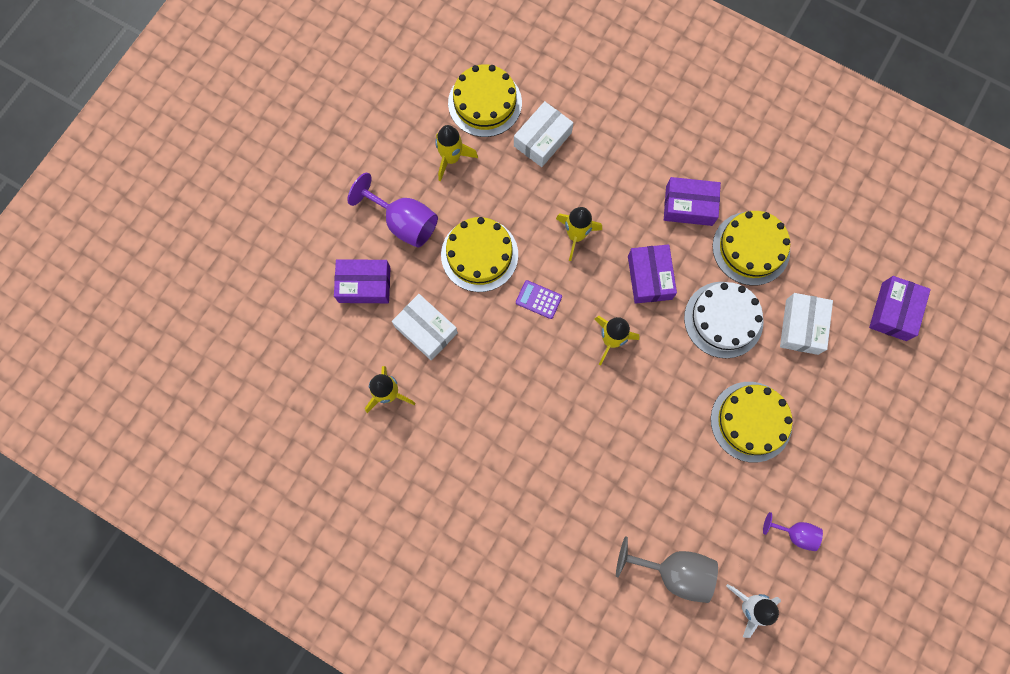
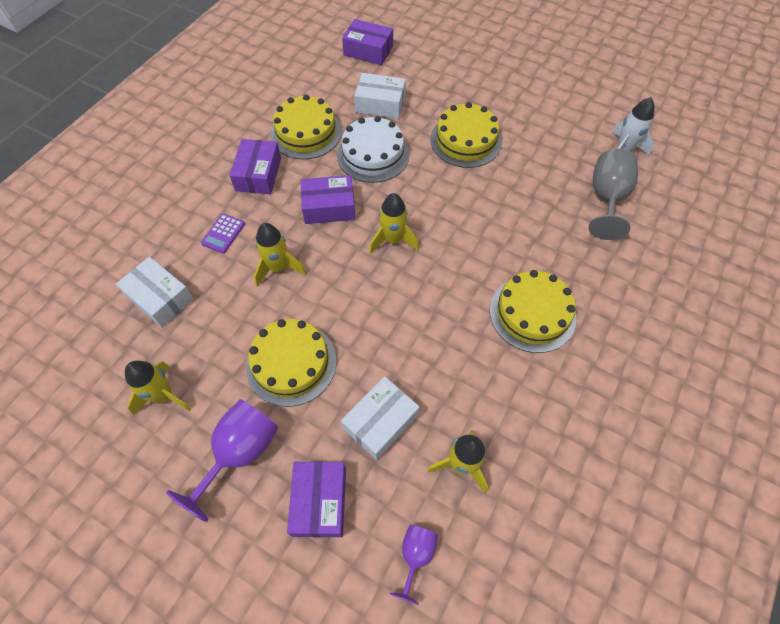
camera: 90 degrees left, 15 degrees down
yellow cake [448,64,522,137] -> yellow cake moved to [490,270,577,353]
purple calculator [516,280,562,319] -> purple calculator moved to [201,213,245,253]
purple goblet [763,512,823,551] -> purple goblet moved to [390,524,438,605]

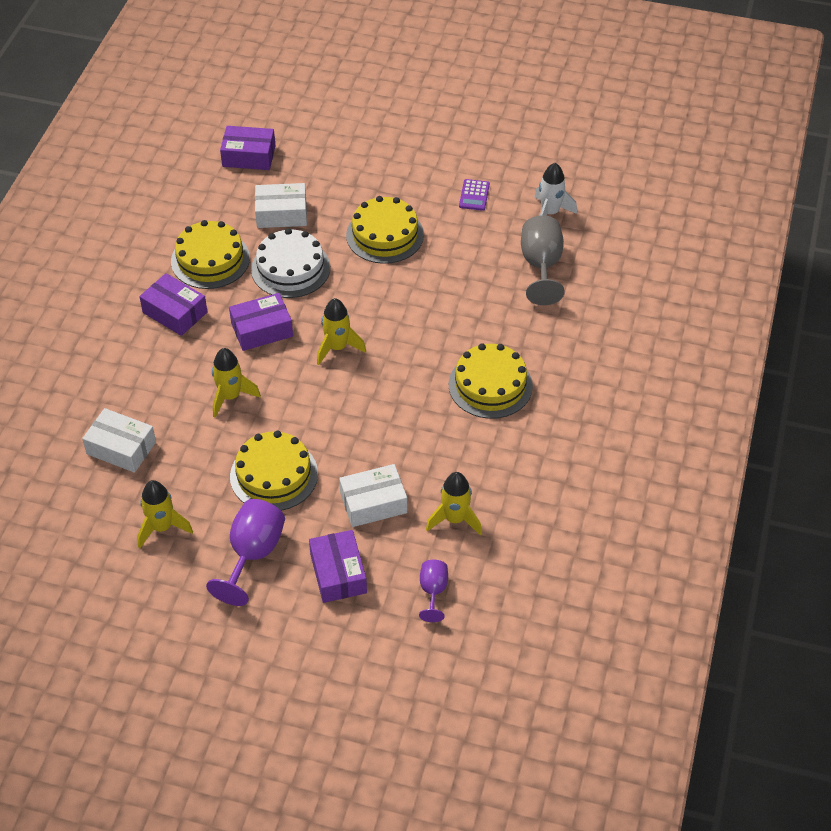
camera: 15 degrees left, 10 degrees down
purple calculator [201,213,245,253] -> purple calculator moved to [459,179,490,211]
purple box [230,139,281,194] -> purple box turned 45 degrees counterclockwise [139,273,207,336]
white box [341,376,419,460] -> white box turned 45 degrees clockwise [339,464,407,527]

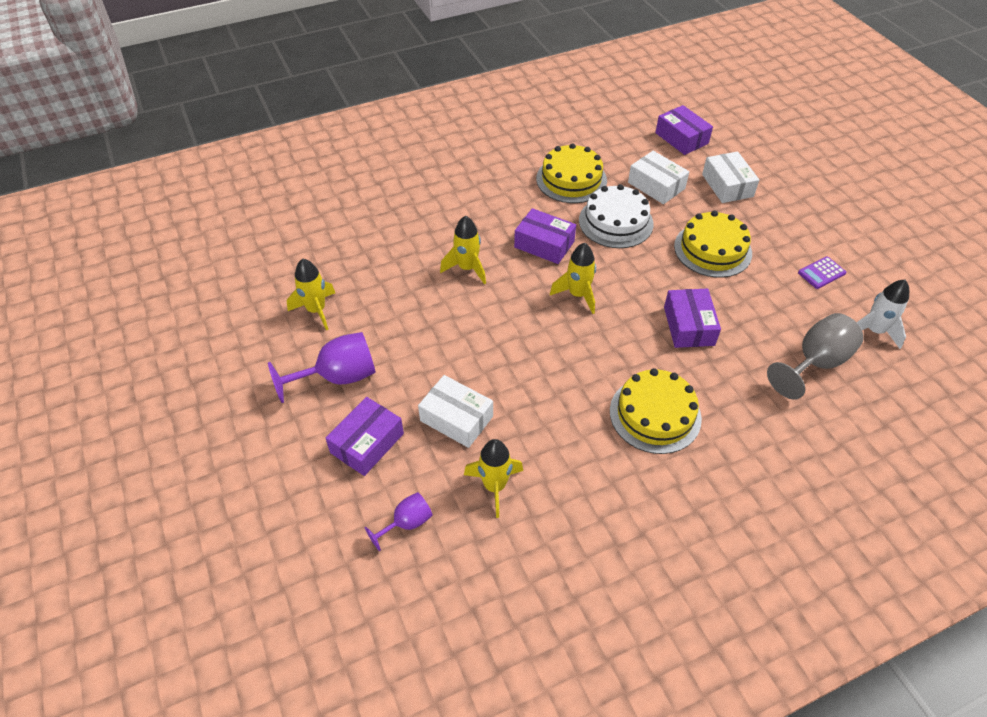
camera: 50 degrees right, 0 degrees up
white box [82,408,156,473] -> white box moved to [702,151,759,203]
purple box [139,273,207,336] -> purple box moved to [664,288,721,348]
yellow cake [230,431,318,511] -> none

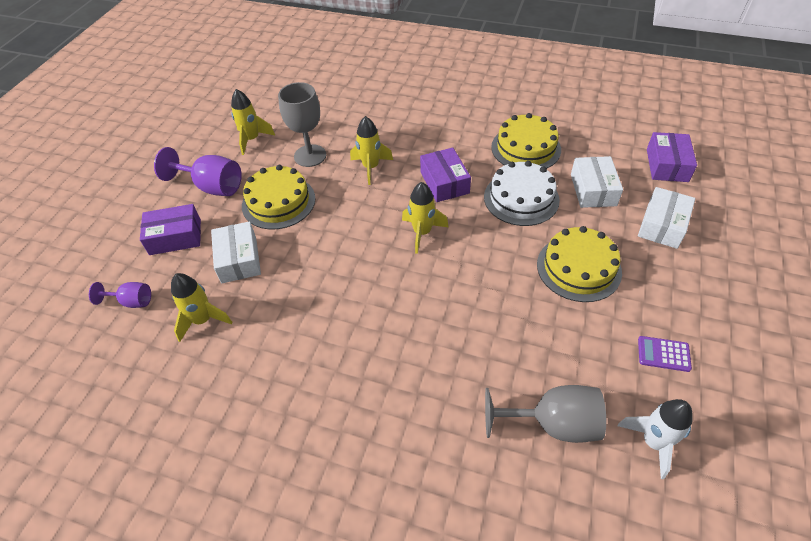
camera: 45 degrees right, 0 degrees up
yellow cake [610,368,702,454] -> yellow cake moved to [242,165,315,229]
purple box [664,288,721,348] -> none
none -> grey goblet [278,82,326,167]

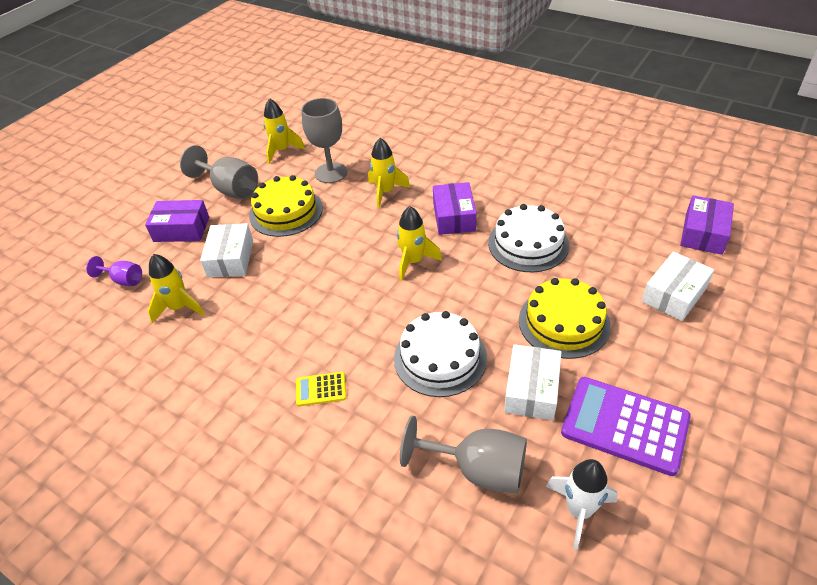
camera: 15 degrees right, 5 degrees down
purple goblet [154,147,242,196] -> grey goblet [180,145,258,199]
yellow cake [491,113,561,168] -> none
white box [571,156,623,208] -> white box moved to [504,344,561,420]
purple calculator [638,336,692,372] -> purple calculator [561,377,691,476], size x2.10
none -> yellow calculator [296,372,347,407]
none -> white cake [394,311,487,397]

